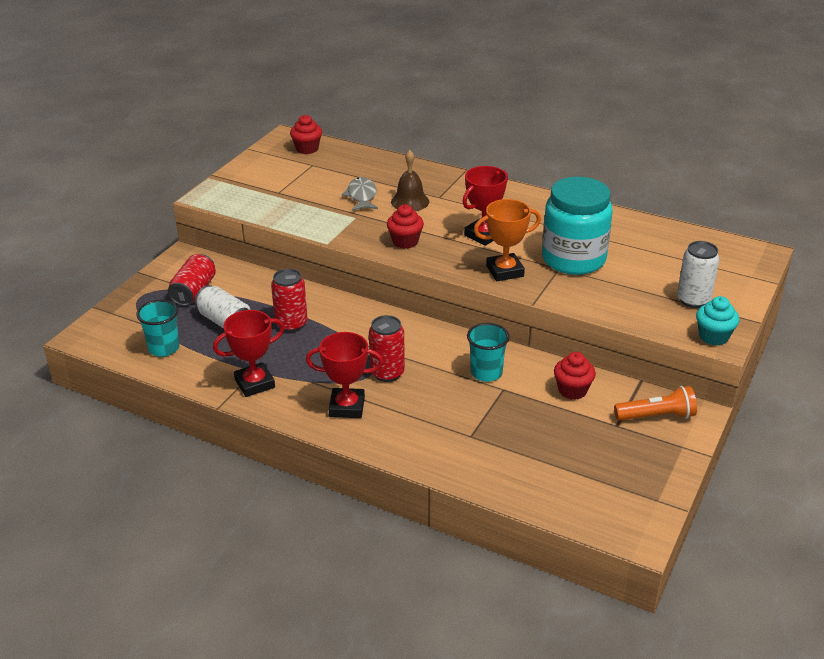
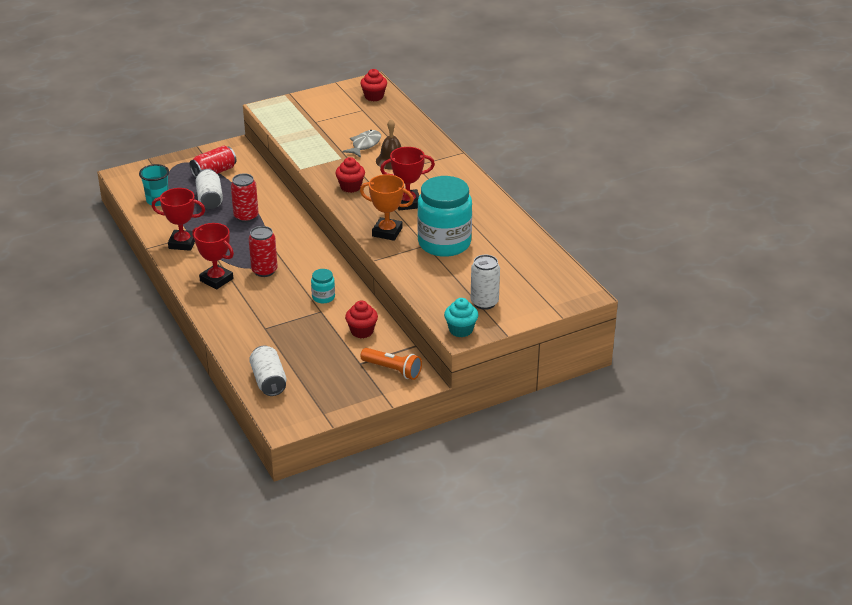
camera: 35 degrees right, 0 degrees up
turquoise cup [467,323,510,382] -> turquoise jar [311,269,335,303]
none -> white can [249,346,287,396]

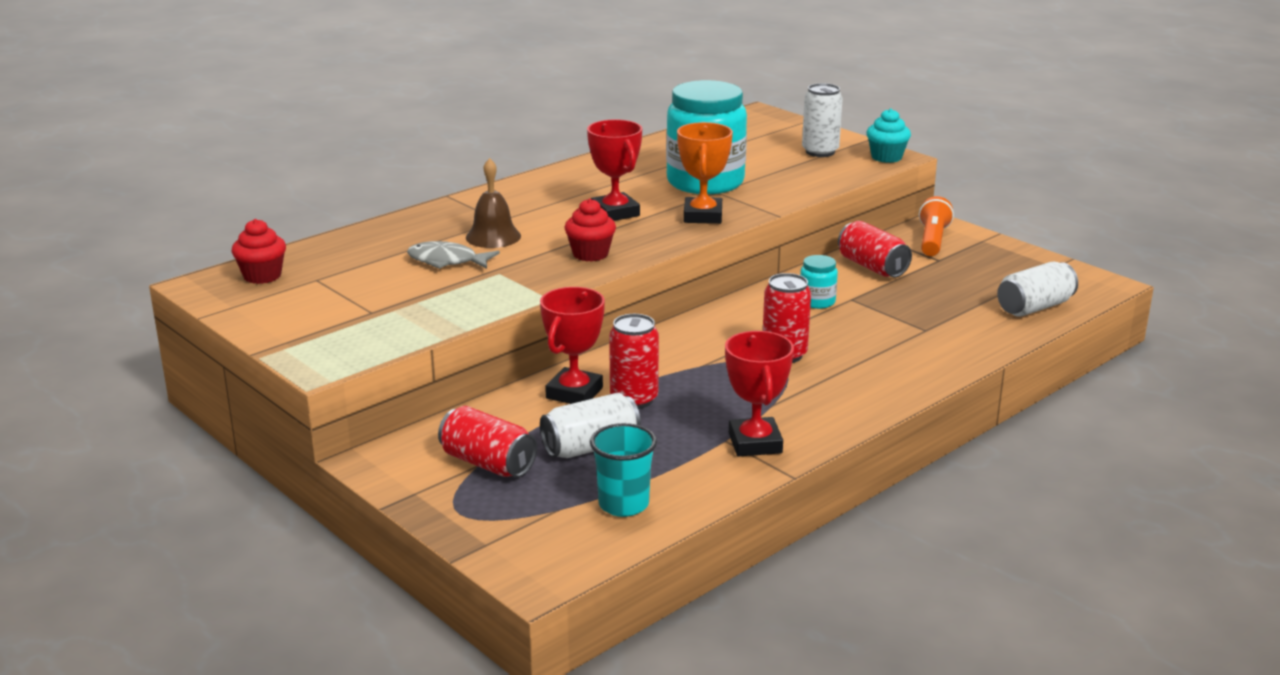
camera: 105 degrees left, 10 degrees down
red trophy [192,223,234,290] -> red trophy moved to [540,287,605,404]
red cupcake [345,300,378,338] -> red can [838,221,912,277]

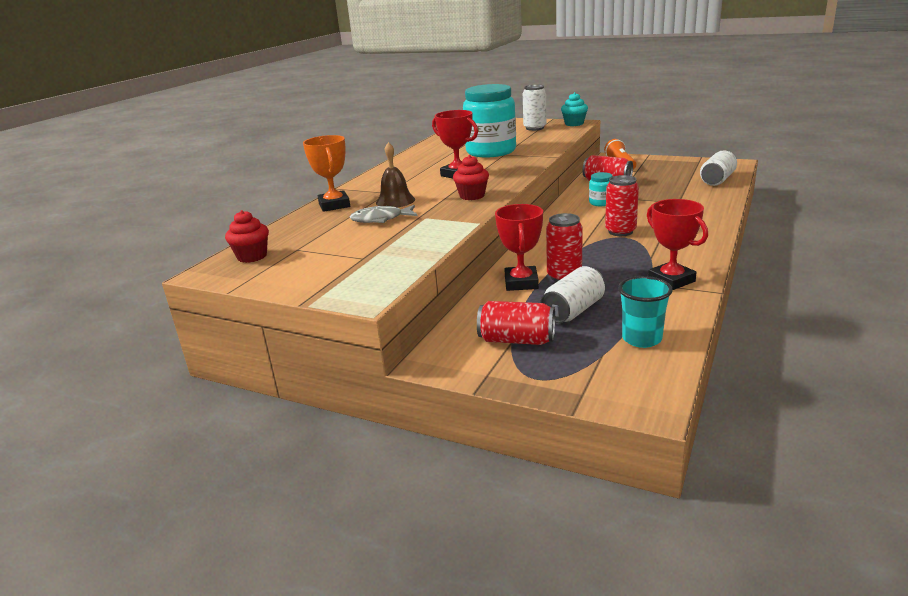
camera: 20 degrees left, 0 degrees up
orange trophy [677,122,733,224] -> orange trophy moved to [303,135,350,212]

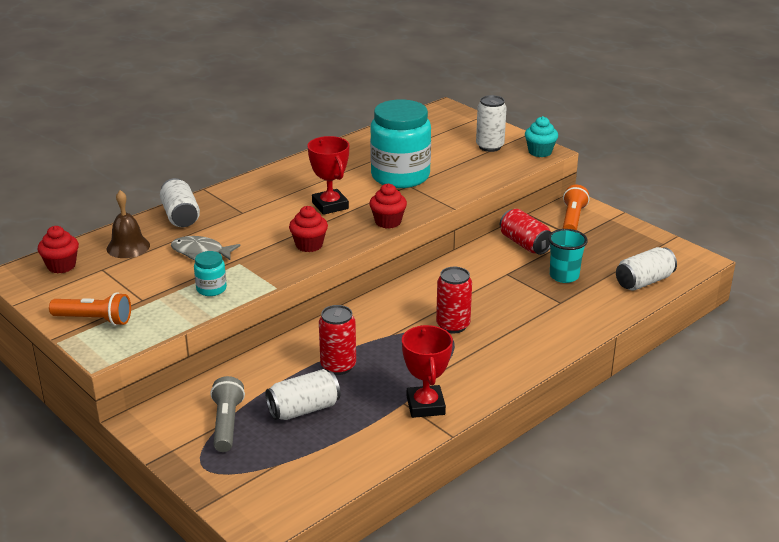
camera: 20 degrees right, 5 degrees up
orange trophy [303,135,350,212] -> white can [160,178,200,227]
brown bell [376,142,415,208] -> brown bell moved to [107,190,150,258]
red can [477,301,555,345] -> grey flashlight [210,376,245,452]
red trophy [495,204,543,291] -> none
turquoise jar [589,172,612,206] -> turquoise jar moved to [194,251,227,296]
turquoise cup [618,276,673,348] -> turquoise cup moved to [548,229,588,283]
none -> orange flashlight [49,292,131,326]
none -> red cupcake [369,183,407,229]

